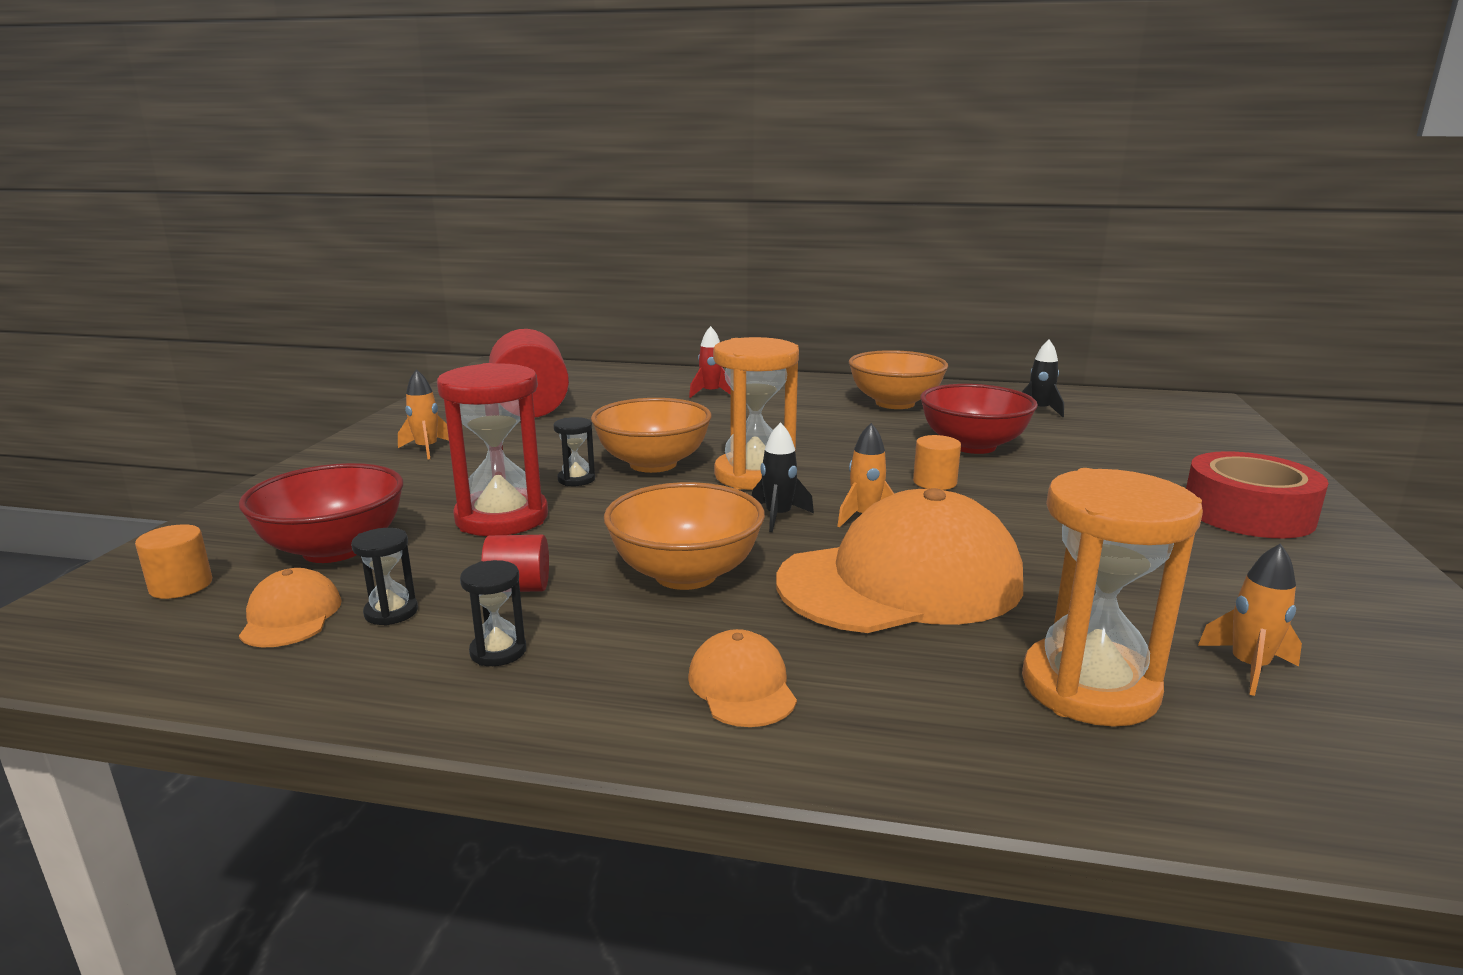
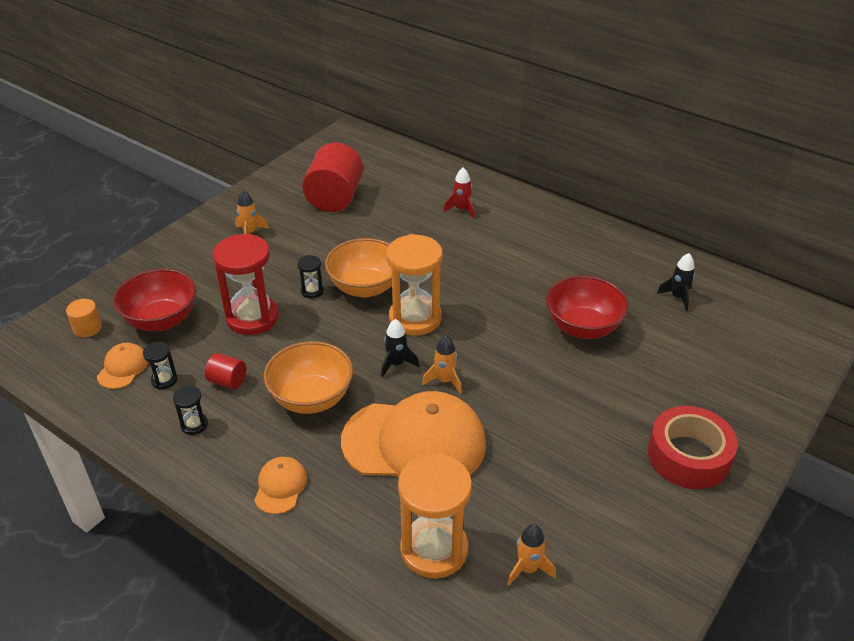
camera: 25 degrees right, 20 degrees up
orange bowl [849,350,948,409] -> none
orange cylinder [913,435,961,490] -> none

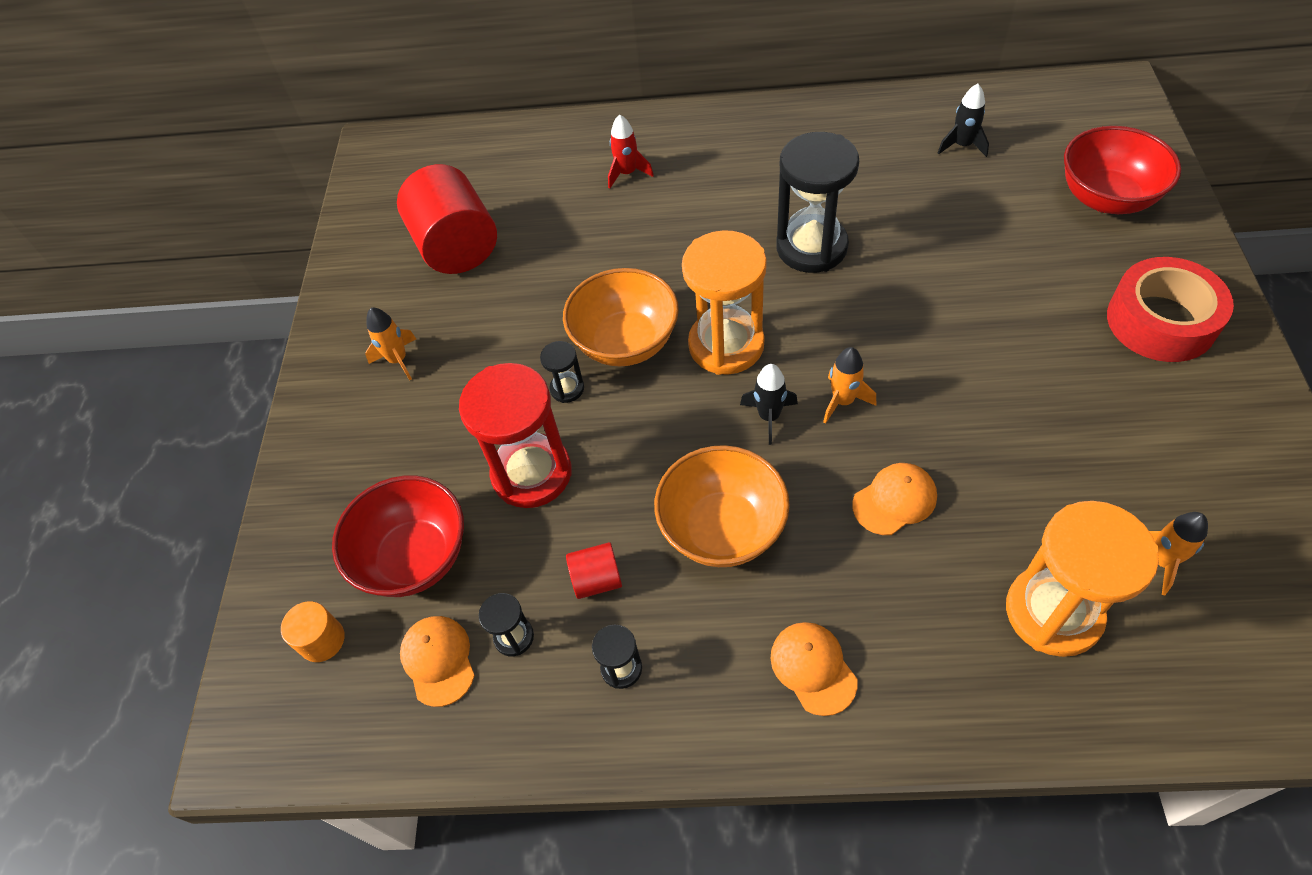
camera: 30 degrees left, 15 degrees up
orange cap [341,391,486,478] -> orange cap [852,463,937,535], size x0.44
red bowl [546,275,629,339] -> red bowl moved to [1064,126,1181,214]
none -> black hourglass [776,132,859,273]

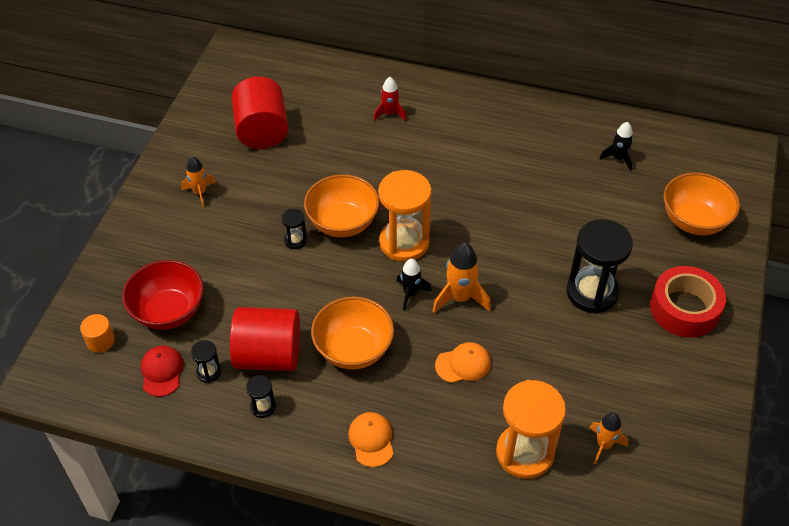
camera: 10 degrees right, 5 degrees down
orange cap [400,616,475,707] -> red cap [141,345,183,397]
red hourglass [459,363,572,508] -> none
red cylinder [566,542,622,599] -> red cylinder [230,307,300,371], size x2.13
black hourglass [776,132,859,273] -> black hourglass moved to [566,219,633,314]
orange rocket [823,347,876,424] -> orange rocket [432,243,491,313], size x1.54
red bowl [1064,126,1181,214] -> orange bowl [664,172,740,235]

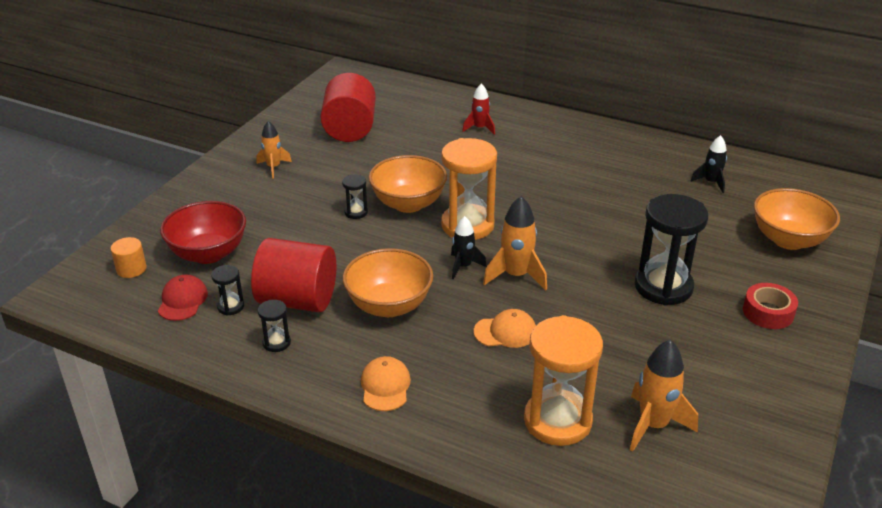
camera: 10 degrees right, 15 degrees down
orange rocket [589,413,628,464] -> orange rocket [630,340,698,451], size x1.54
red tape [650,266,726,338] -> red tape [743,283,798,329], size x0.63

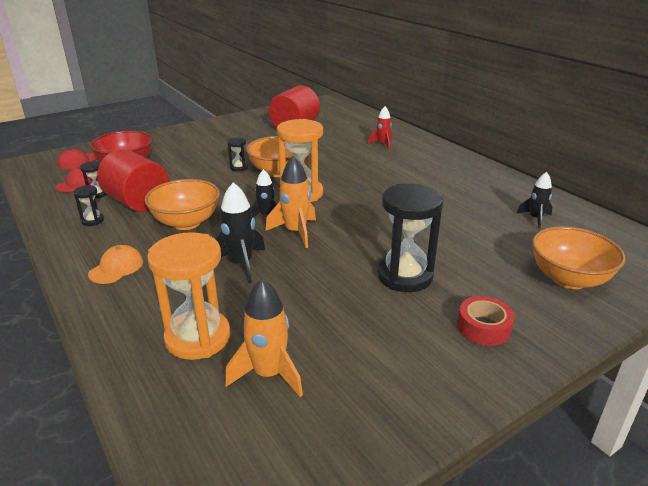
camera: 30 degrees right, 5 degrees down
orange cylinder [111,237,147,278] -> red cap [57,149,98,170]
orange rocket [257,121,292,179] -> none
orange cap [474,309,536,348] -> black rocket [215,182,265,283]

